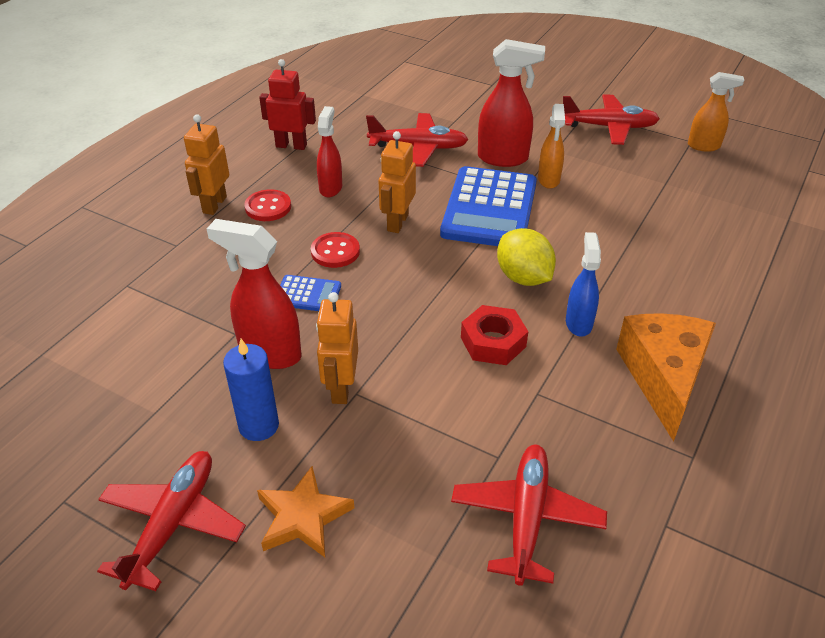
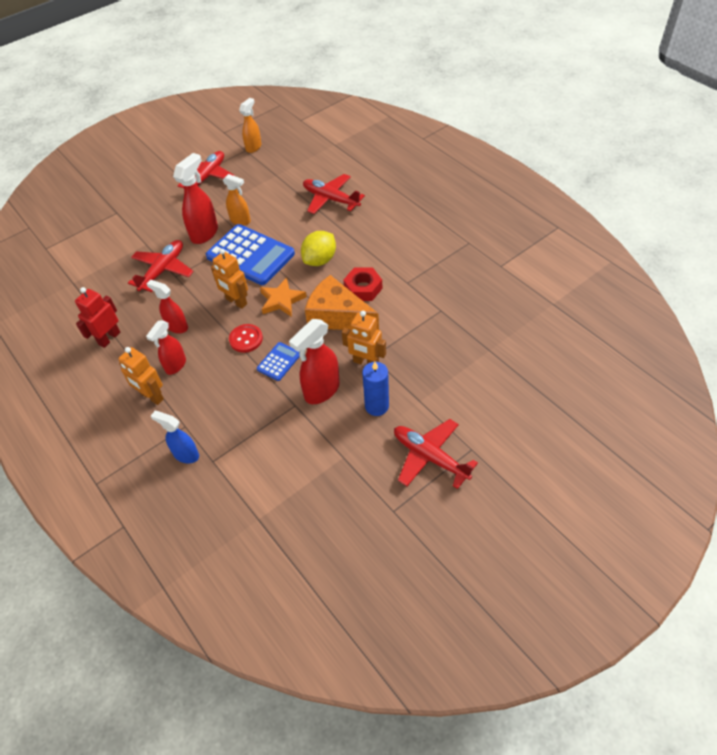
camera: 65 degrees left, 10 degrees up
red button [244,189,291,221] -> red spray bottle [146,320,186,375]
orange star [257,466,354,557] -> orange star moved to [260,277,307,317]
red plane [451,445,607,586] -> red plane moved to [303,174,365,214]
yellow lemon [497,228,556,286] -> yellow lemon turned 45 degrees counterclockwise [301,231,336,266]
blue spray bottle [566,232,601,337] -> blue spray bottle moved to [151,411,199,463]
orange cheese [616,313,716,442] -> orange cheese moved to [305,275,379,330]

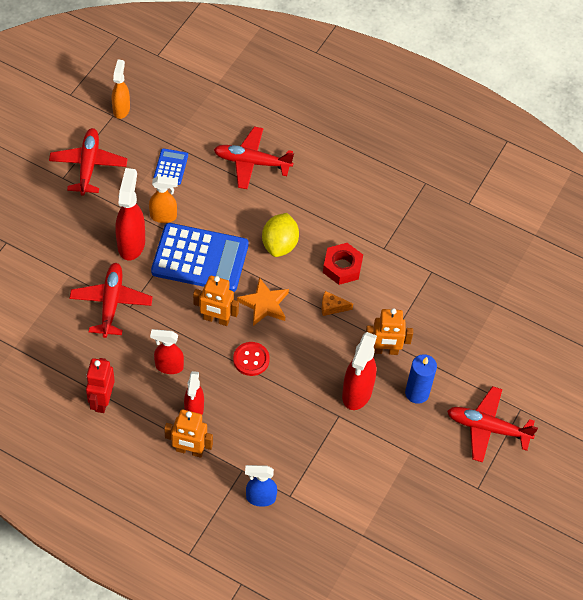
camera: 30 degrees left, 5 degrees up
blue calculator [257,342,300,381] -> blue calculator moved to [154,148,188,185]
orange cheese [305,275,379,330] -> orange cheese [322,291,353,316], size x0.40

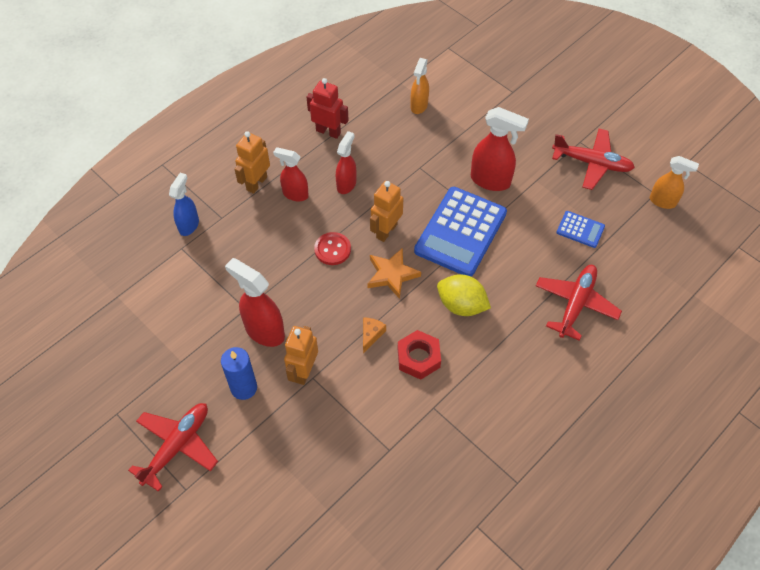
camera: 110 degrees right, 0 degrees up
red plane [69,263,153,338] -> none
orange spray bottle [149,176,178,223] -> orange spray bottle moved to [410,58,429,114]

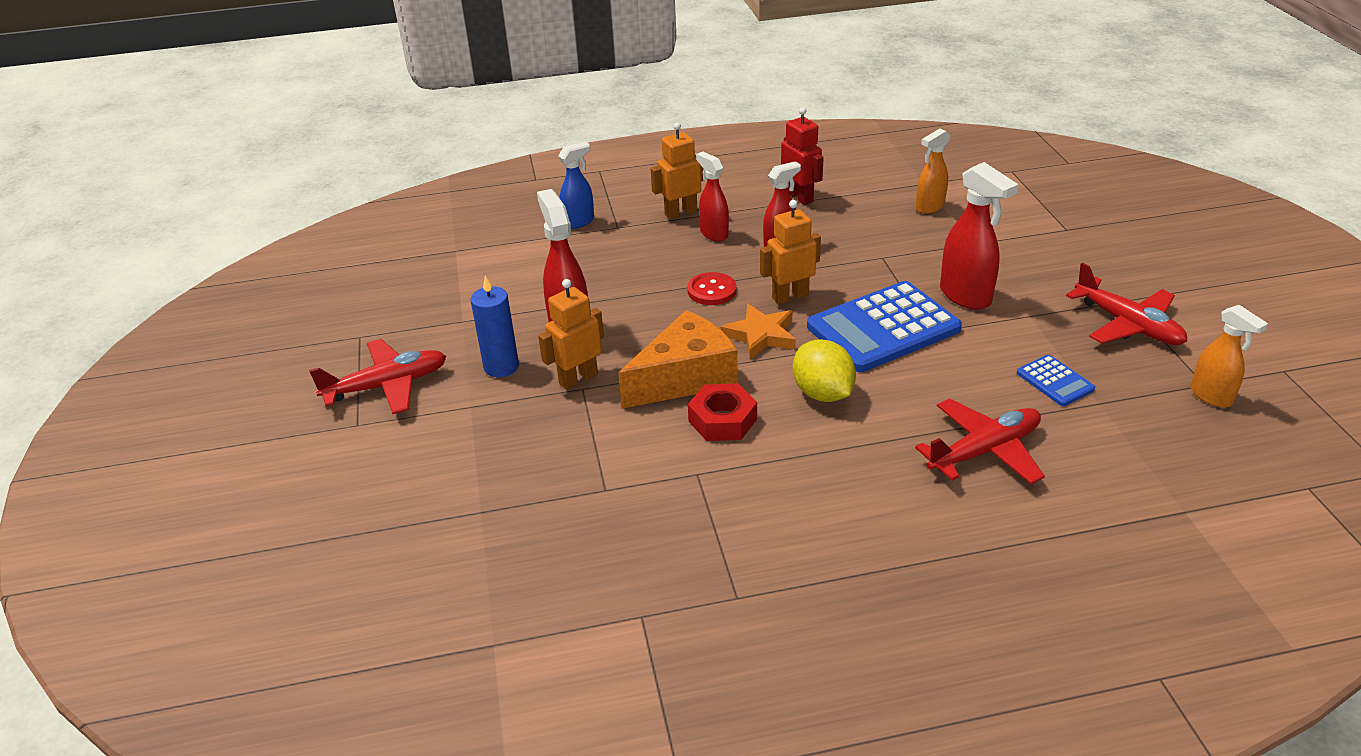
camera: 35 degrees right, 20 degrees down
orange cheese [363,317,386,353] -> orange cheese [618,310,738,409], size x2.48

